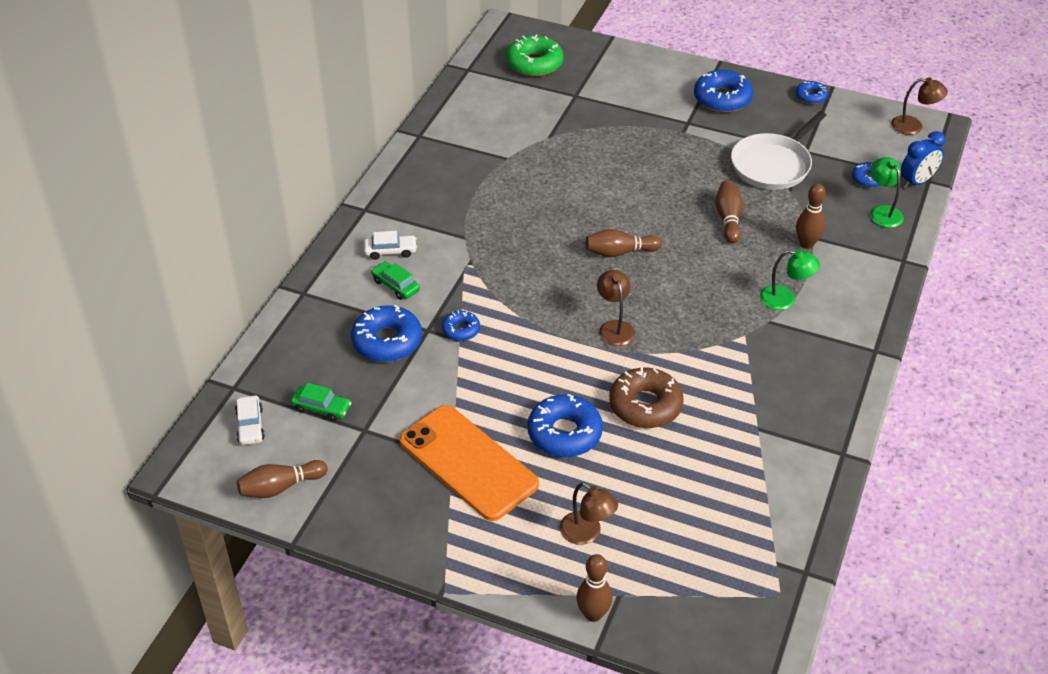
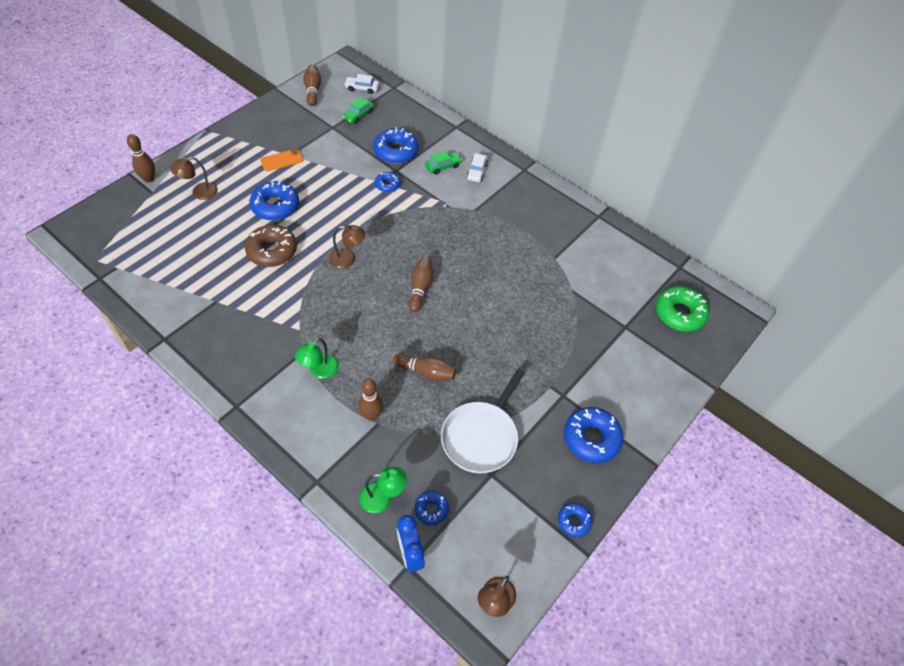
camera: 105 degrees right, 10 degrees up
orange phone [399,405,539,521] -> orange phone [260,149,303,171], size x0.46
white pan [731,111,827,190] -> white pan turned 120 degrees counterclockwise [441,368,525,473]

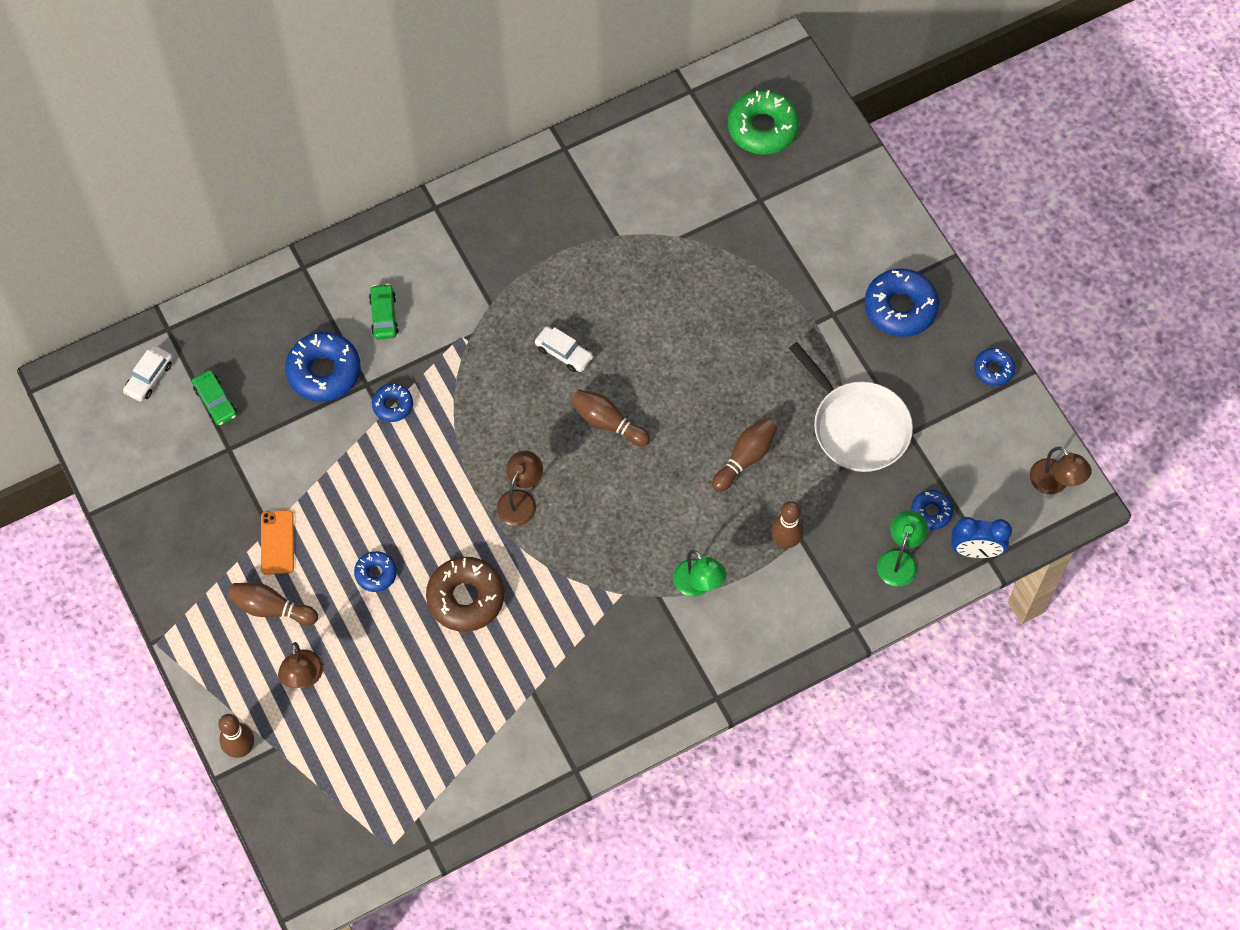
camera: 65 degrees left, 10 degrees up
blue donut [250,180,299,220] -> blue donut [354,551,397,592], size x0.55
brown bowling pin [303,64,321,106] -> brown bowling pin moved to [228,582,318,625]
white car [467,153,488,182] -> white car moved to [535,326,593,372]

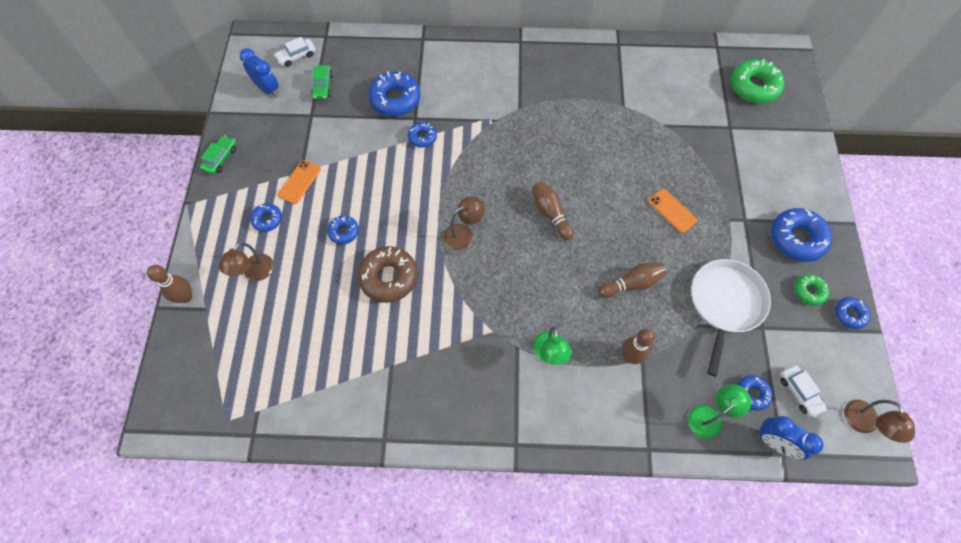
camera: 30 degrees right, 0 degrees up
brown bowling pin [228,582,318,625] -> blue donut [250,203,282,232]
green car [369,284,399,340] -> green car moved to [200,135,236,175]
white car [535,326,593,372] -> white car moved to [780,365,827,417]
white pan [789,342,913,472] -> white pan turned 150 degrees counterclockwise [691,259,771,377]
none -> blue clock [240,48,279,97]
none -> orange phone [648,189,697,233]
none -> green donut [795,274,829,305]

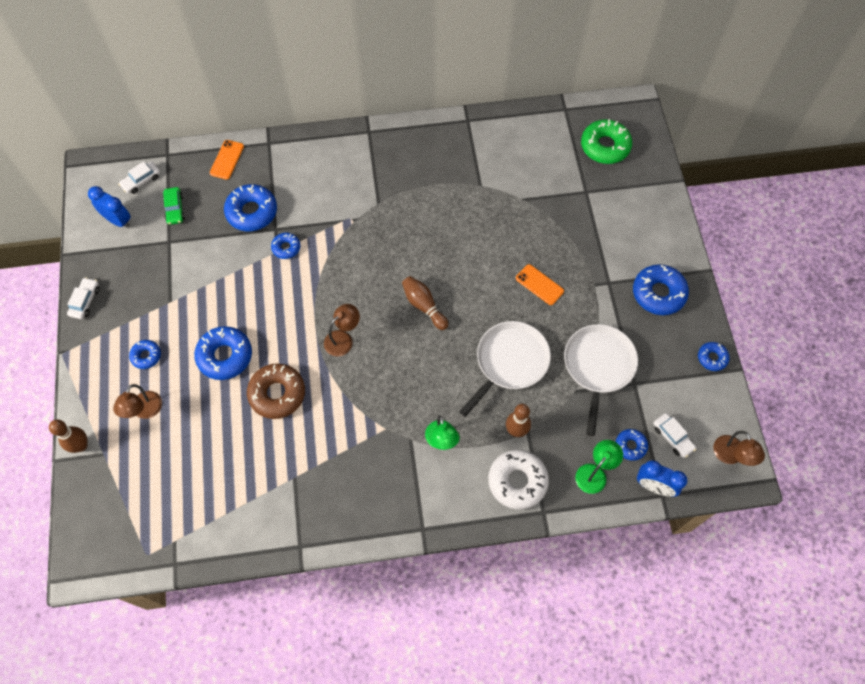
camera: 10 degrees left, 0 degrees up
green car [200,135,236,175] -> white car [67,277,100,319]
orange phone [278,160,321,204] -> orange phone moved to [210,140,244,180]
blue donut [327,216,359,244] -> blue donut [194,326,252,380], size x1.83
brown bowling pin [598,263,666,298] -> white pan [459,321,551,417]
green donut [795,274,829,305] -> none
none -> white donut [488,450,549,510]

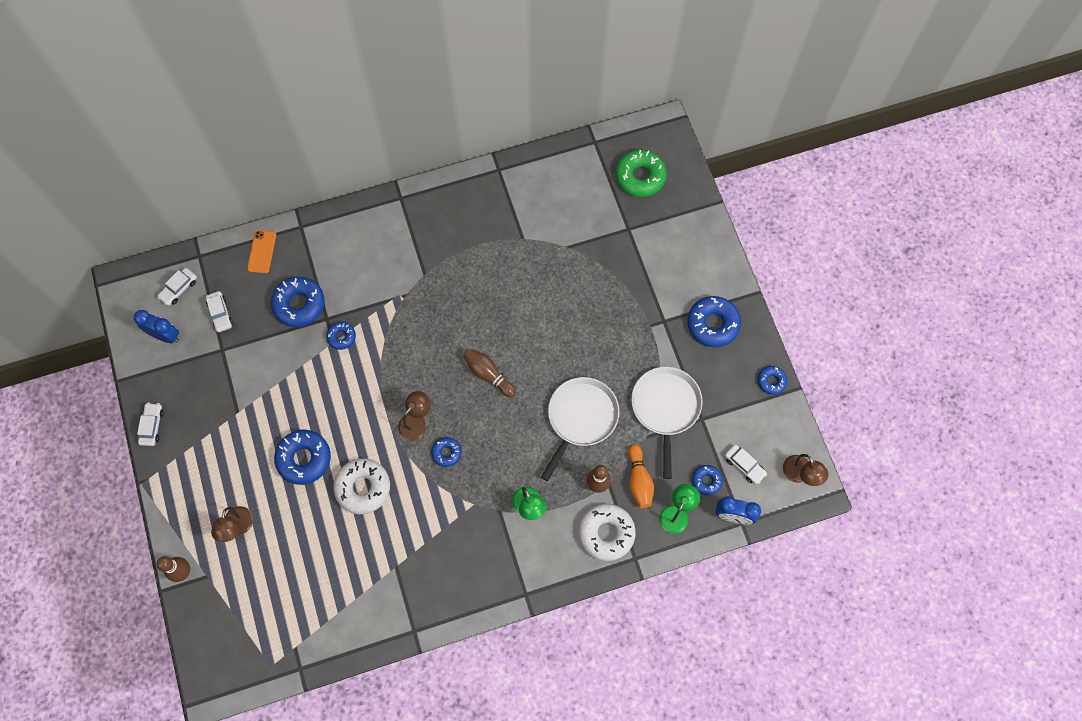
camera: 10 degrees left, 5 degrees up
blue donut [129,340,161,369] -> blue donut moved to [431,437,462,467]
green car [163,187,185,225] -> white car [206,291,233,332]
brown donut [247,364,305,419] -> white donut [333,458,390,514]
orange phone [516,264,564,305] -> none
none -> orange bowling pin [628,444,654,508]

